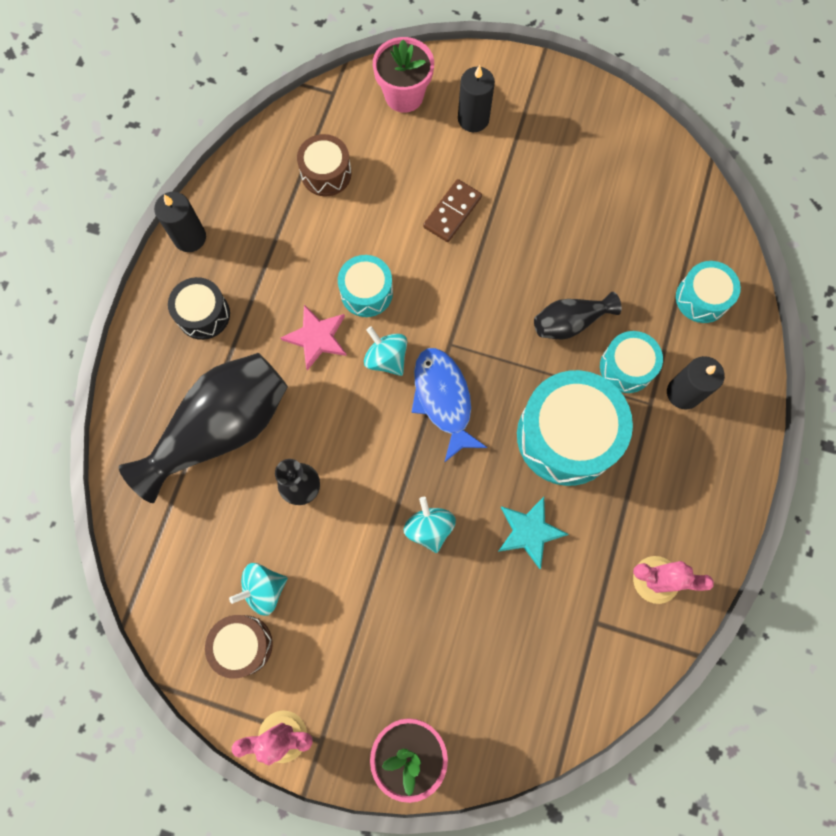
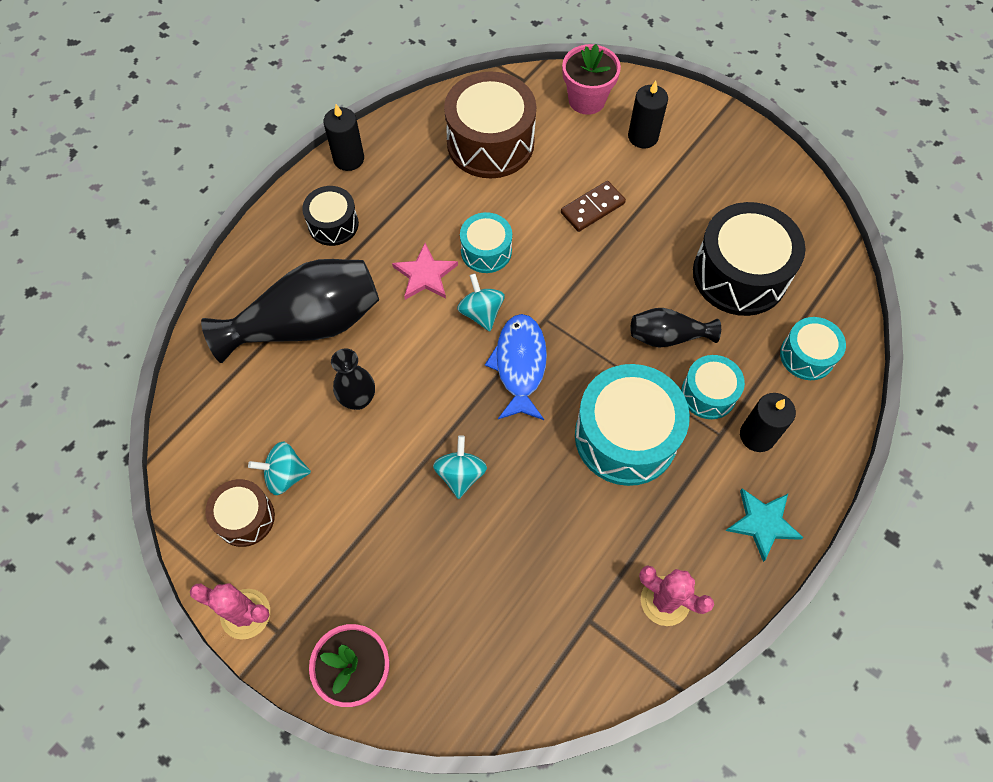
camera: 20 degrees right, 10 degrees down
brown drum [297,134,352,196] -> brown drum [444,71,536,178], size x1.83
turquoise star [498,497,569,569] -> turquoise star moved to [726,488,804,562]
none -> black drum [693,202,805,316]

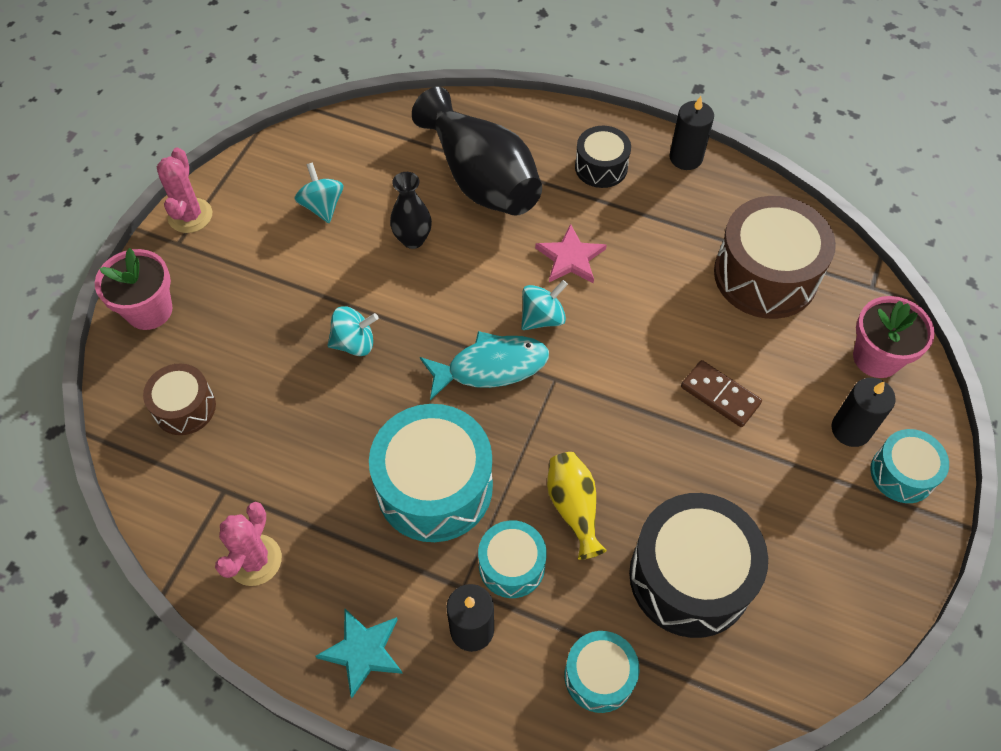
camera: 75 degrees right, 5 degrees down
brown drum [205,479,275,547] -> brown drum moved to [143,364,216,435]
turquoise drum [460,212,512,273] -> turquoise drum moved to [870,429,949,503]
blue fish [485,314,547,420] -> turquoise fish [420,331,549,400]
black vase [631,308,721,347] -> yellow vase [547,452,607,560]

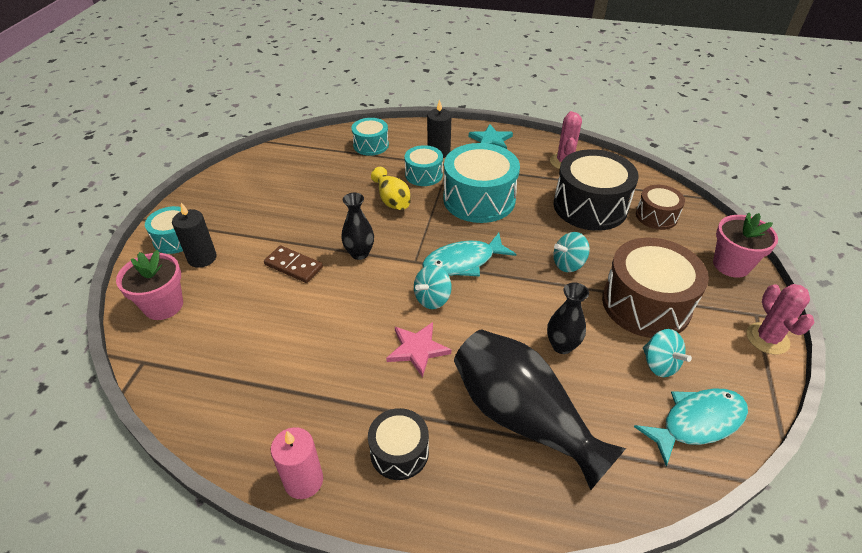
camera: 170 degrees right, 15 degrees down
black drum [629,493,768,638] -> black drum moved to [554,149,639,231]
black candle [669,96,714,170] -> pink candle [271,427,323,499]
brown drum [714,196,836,319] -> brown drum moved to [602,238,709,338]
none -> black vase [341,193,374,260]
none -> turquoise fish [634,388,748,466]

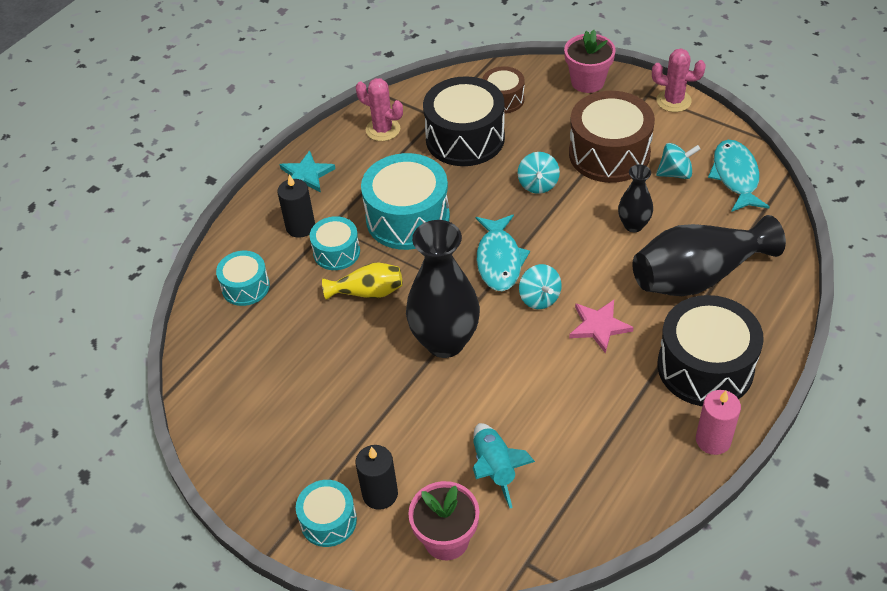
camera: 65 degrees left, 5 degrees up
brown domino [264,245,323,283] -> none
black vase [341,193,374,260] -> black vase [406,220,480,358], size x1.94
black drum [368,408,429,480] -> black drum [657,295,764,406], size x1.83
none -> turquoise rocket [473,423,535,508]

